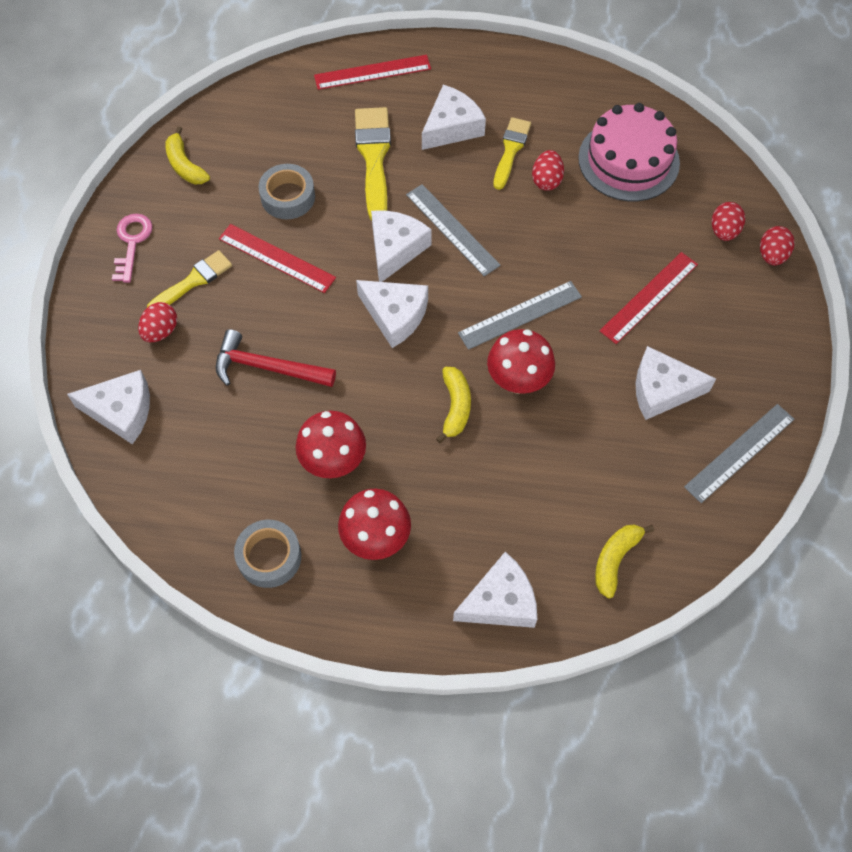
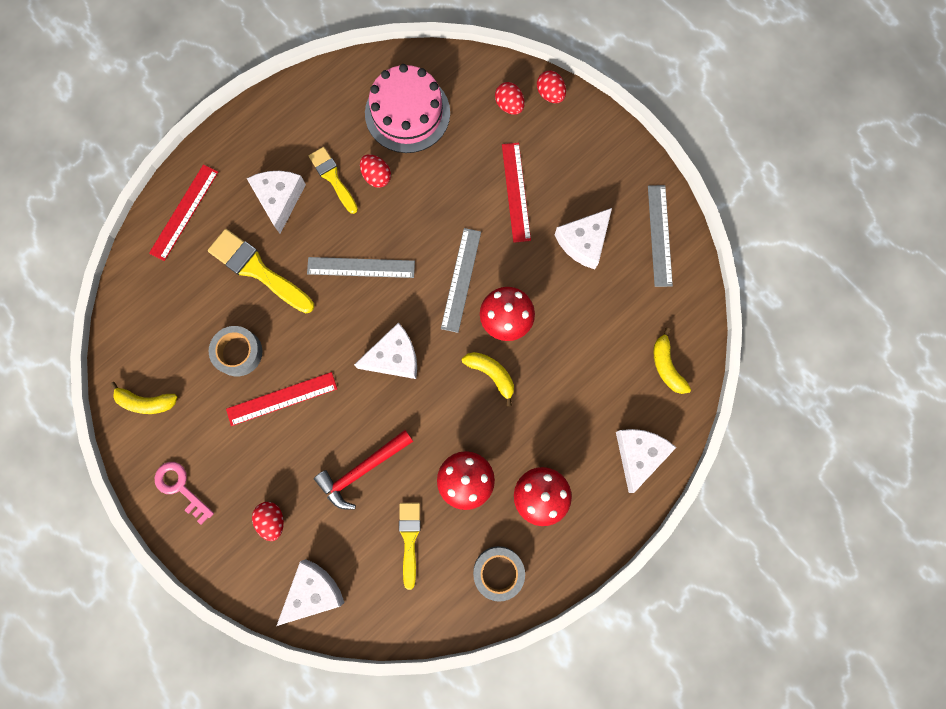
camera: 50 degrees left, 15 degrees up
yellow brush [147,250,232,307] -> yellow brush moved to [399,503,421,590]
white cheese [371,210,432,282] -> none

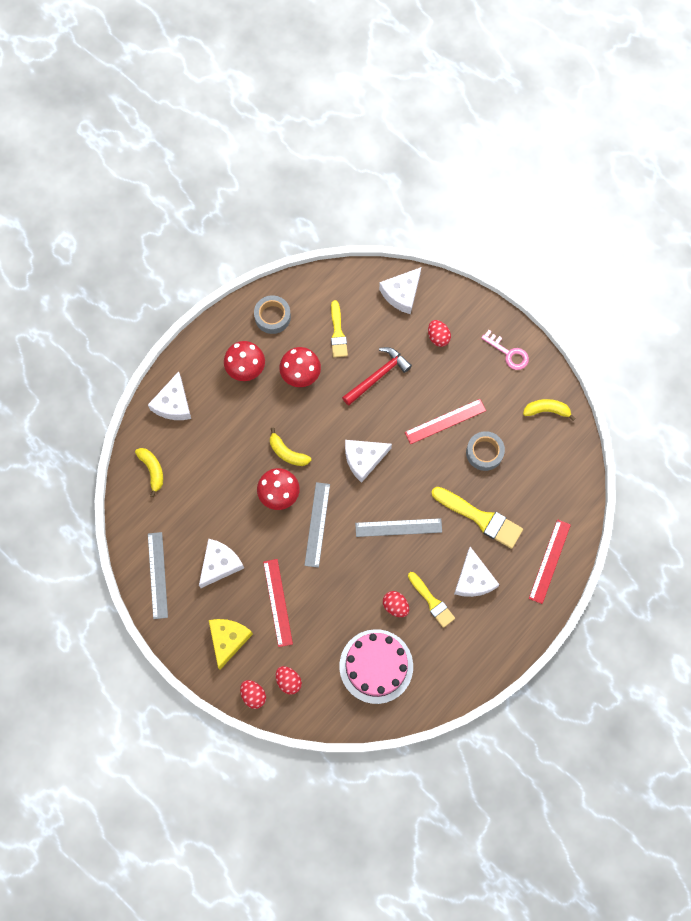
camera: 175 degrees right, 5 degrees down
none -> yellow cheese [209,619,253,670]

